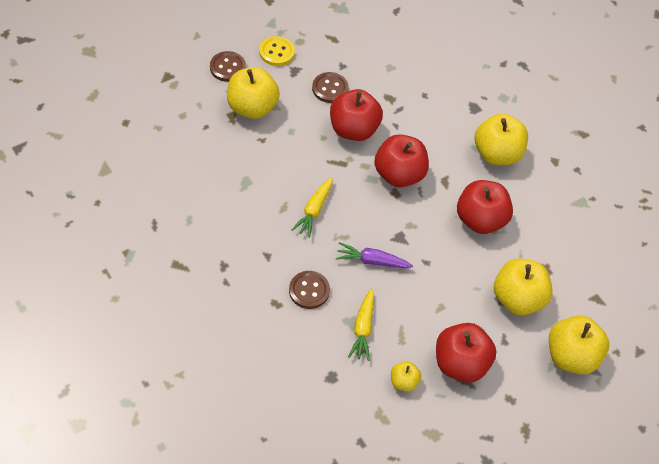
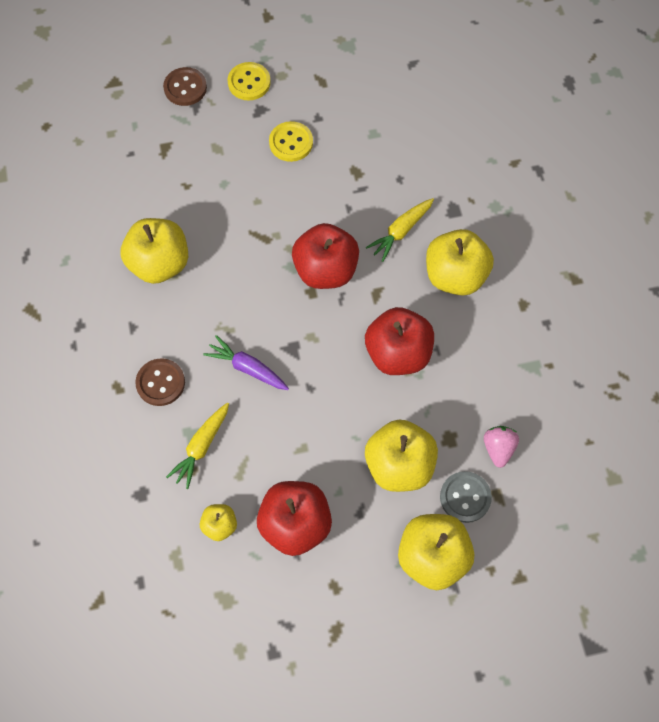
camera: 25 degrees right, 10 degrees up
yellow apple [227,67,280,119] -> yellow apple moved to [121,218,188,284]
yellow carrot [291,177,333,238] -> yellow carrot moved to [366,198,434,262]
brown button [312,72,349,103] -> yellow button [269,121,313,162]
red apple [330,89,383,141] -> none
none -> grey button [440,471,492,523]
none -> pink strawberry [484,426,519,468]

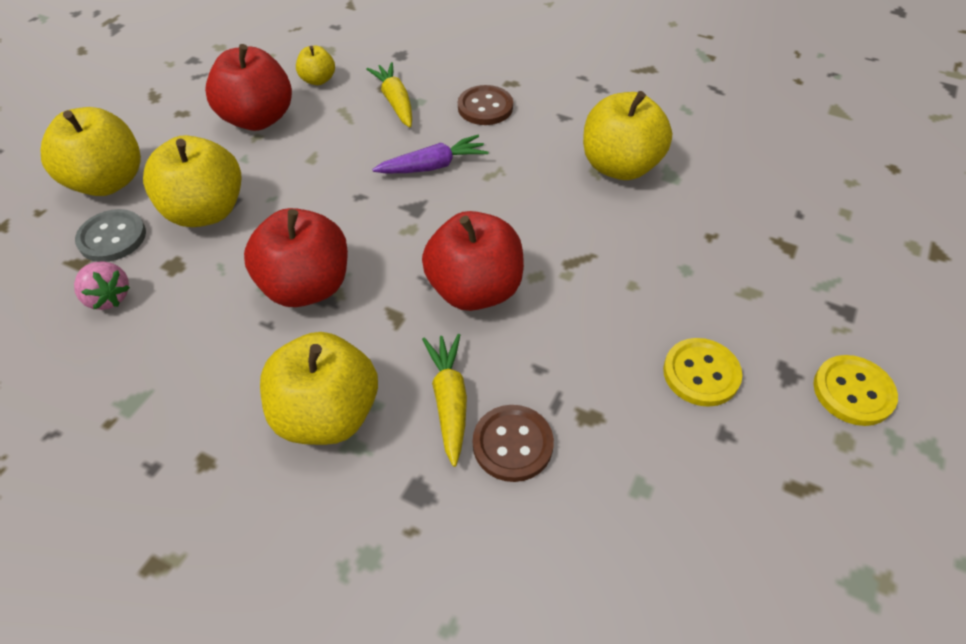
camera: 130 degrees right, 15 degrees down
brown button [163,67,207,106] -> brown button moved to [473,405,554,482]

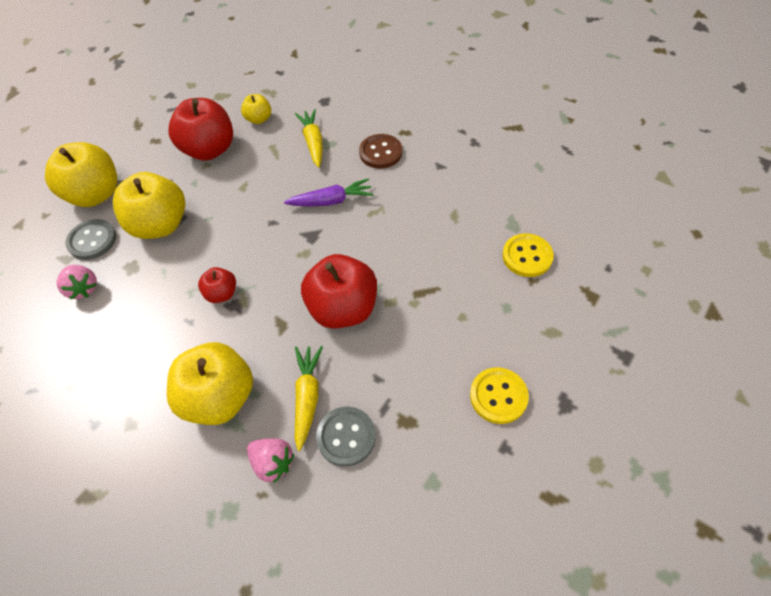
camera: 10 degrees right, 5 degrees up
red apple [244,208,348,307] -> red apple [198,267,236,303], size x0.50
brown button [473,405,554,482] -> grey button [316,407,376,467]
yellow apple [583,91,672,180] -> none
yellow button [813,355,898,426] -> yellow button moved to [502,234,554,277]
none -> pink strawberry [247,438,294,483]

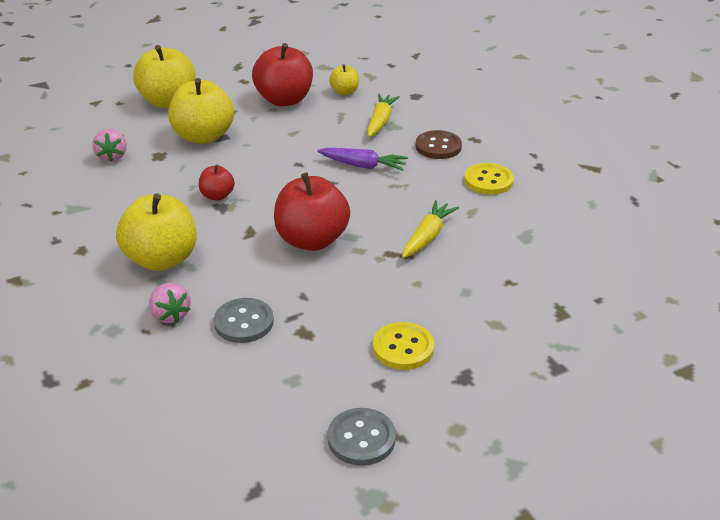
camera: 25 degrees right, 20 degrees down
grey button [65,219,116,260] -> grey button moved to [327,408,396,466]
yellow carrot [295,346,323,451] -> yellow carrot moved to [402,200,459,258]
yellow button [502,234,554,277] -> yellow button moved to [464,163,514,195]

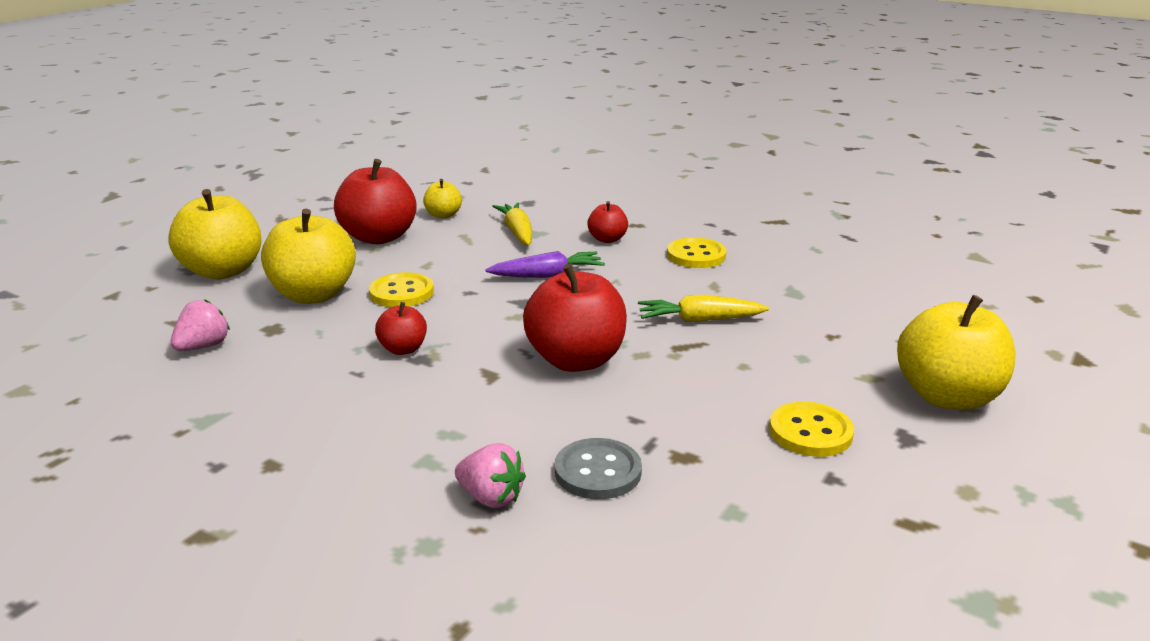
camera: 30 degrees left, 10 degrees down
pink strawberry [92,129,127,162] -> pink strawberry turned 105 degrees counterclockwise [170,299,230,351]
yellow apple [116,193,196,271] -> yellow apple moved to [897,295,1016,410]
grey button [327,408,396,466] -> none
yellow carrot [402,200,459,258] -> yellow carrot turned 90 degrees counterclockwise [638,295,769,322]
brown button [416,130,462,159] -> red apple [587,201,628,243]
none -> yellow button [369,272,434,307]

